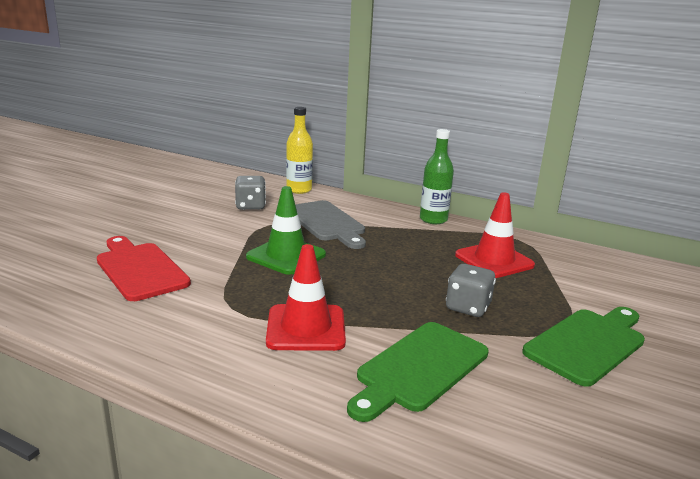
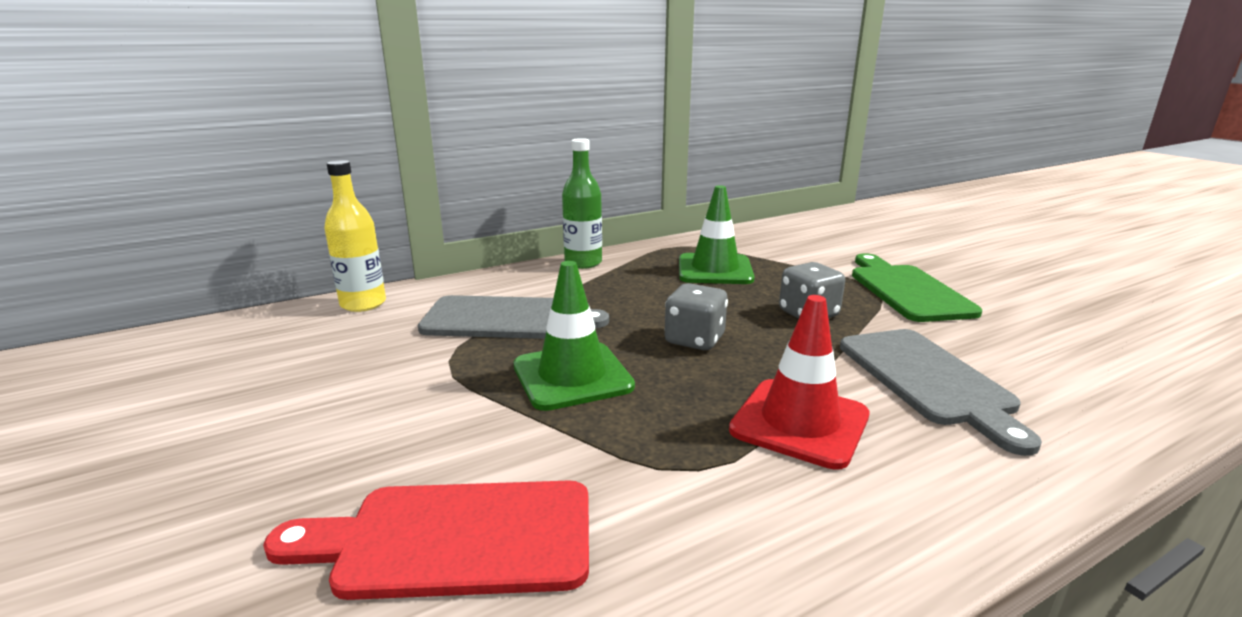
camera: 55 degrees left, 0 degrees up
grey dice [235,176,266,210] -> grey dice moved to [664,283,728,350]
green cutting board [347,322,489,422] -> grey cutting board [840,329,1042,456]
red traffic cone [455,192,535,278] -> green traffic cone [679,185,755,284]

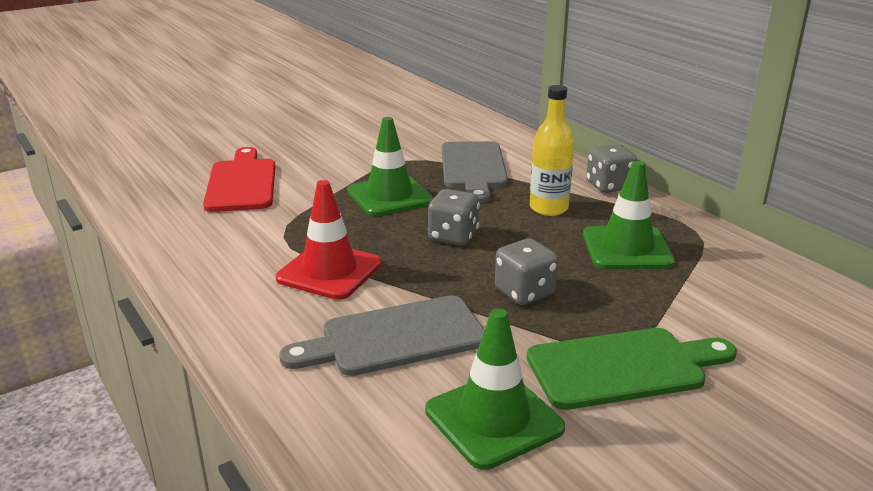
camera: 85 degrees right, 5 degrees up
yellow bottle [324,160,386,312] -> yellow bottle moved to [530,85,574,216]
green bottle [562,138,602,269] -> grey dice [586,144,637,193]
none -> green traffic cone [425,309,565,470]

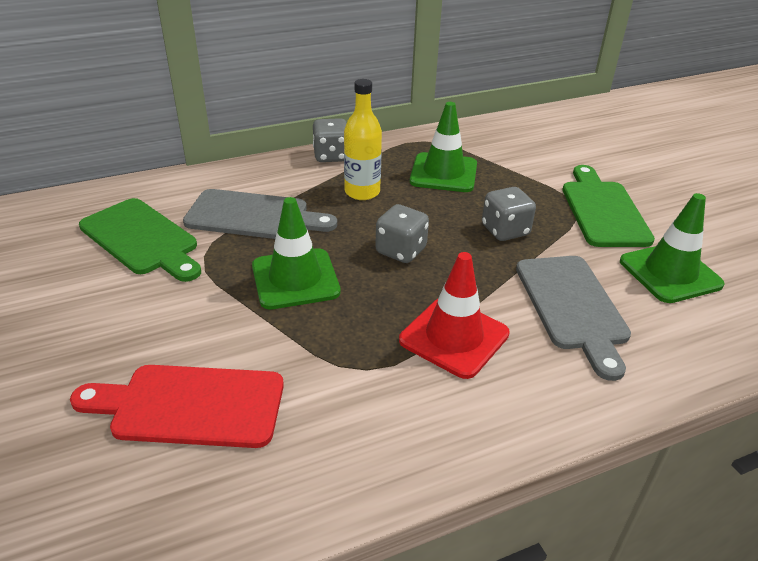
camera: 80 degrees left, 10 degrees up
none -> green cutting board [79,198,201,282]

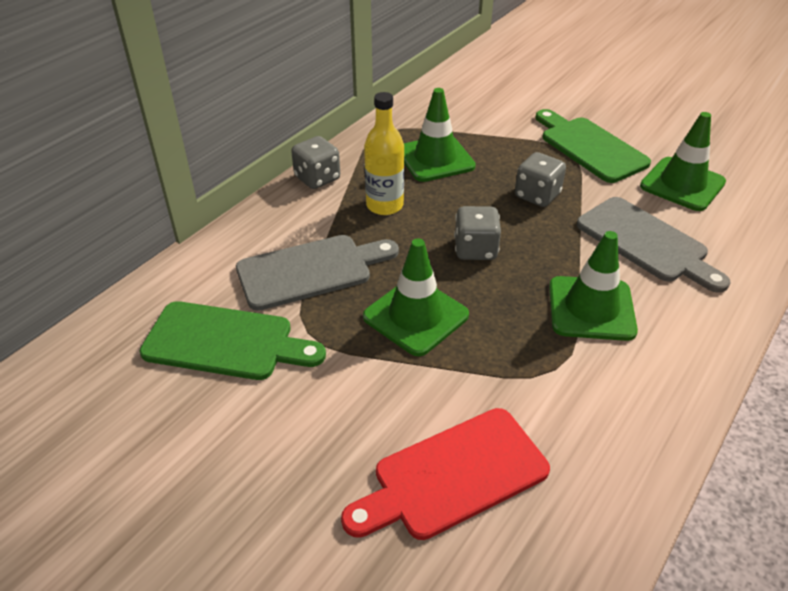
camera: 30 degrees left, 5 degrees up
red traffic cone [399,252,510,379] -> green traffic cone [549,231,638,341]

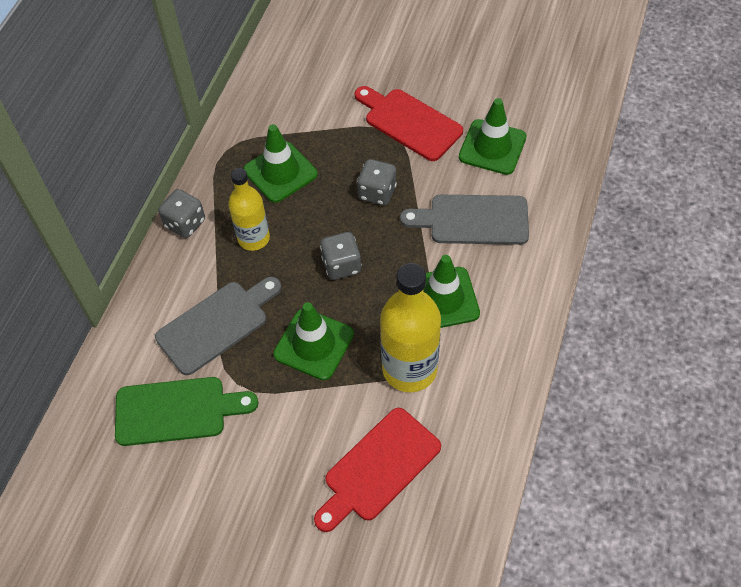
camera: 15 degrees left, 15 degrees up
green cutting board [535,109,651,183] -> red cutting board [355,86,463,161]
grey cutting board [577,197,730,293] -> grey cutting board turned 150 degrees clockwise [400,195,529,245]
none -> yellow bottle [380,263,441,392]

